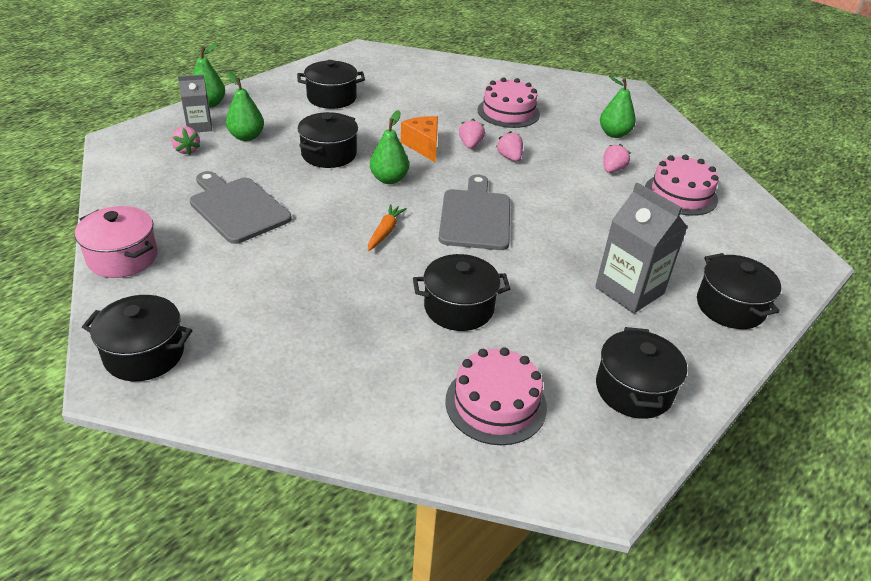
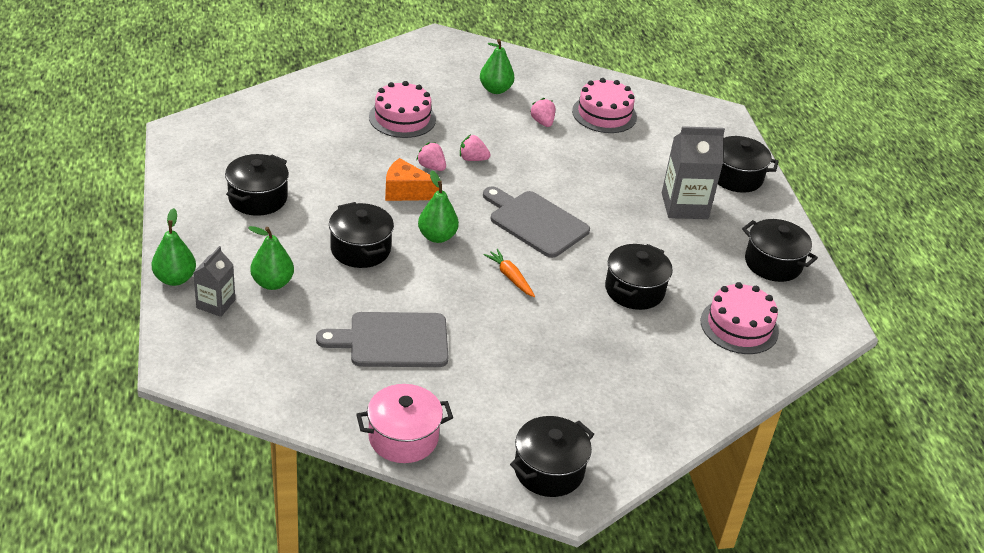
camera: 55 degrees left, 0 degrees up
pink strawberry [171,127,200,155] -> none

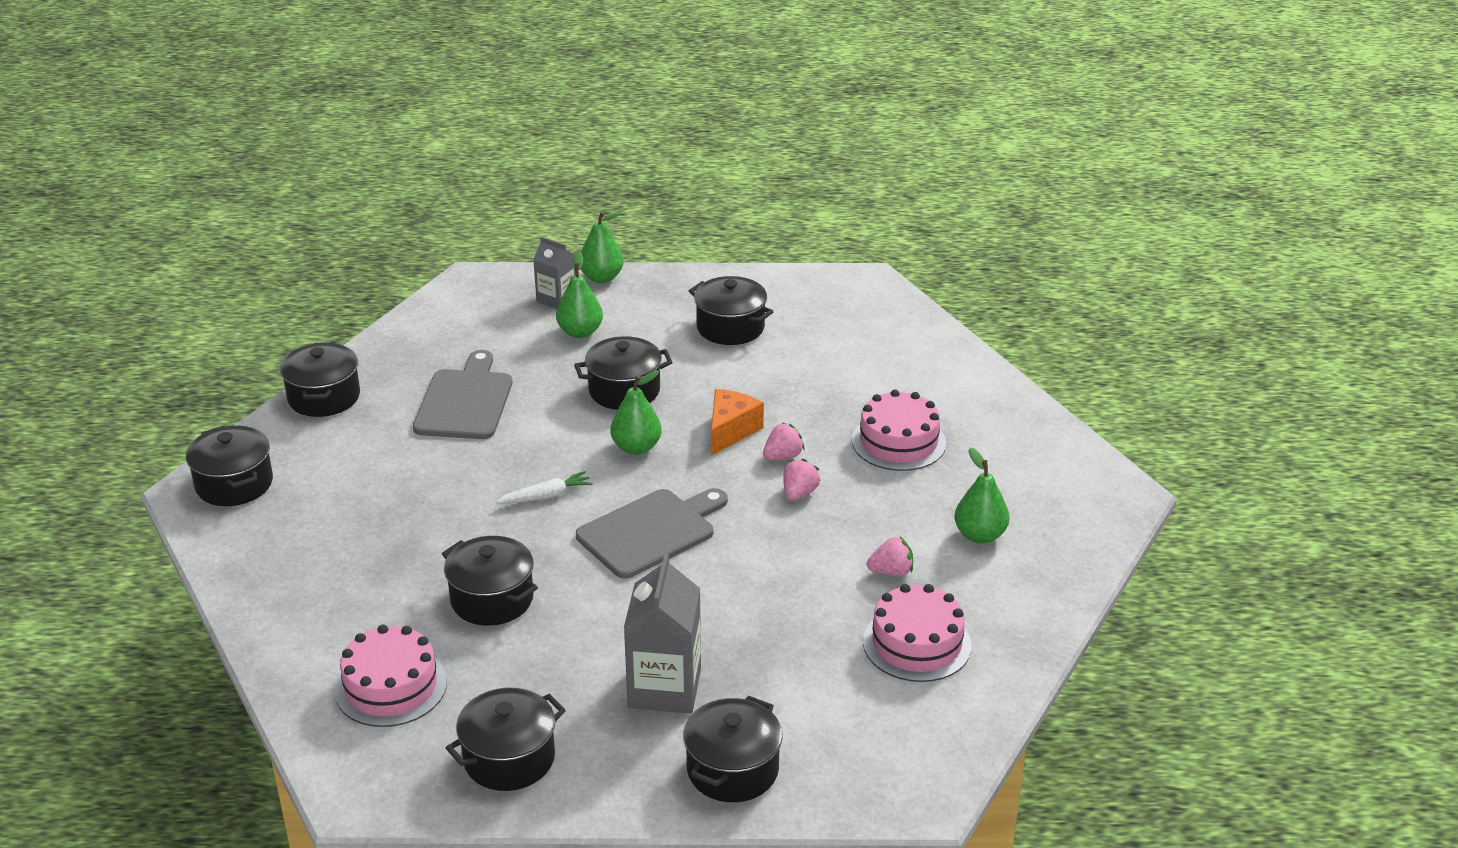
camera: 105 degrees right, 5 degrees down
pink pot [356,384,453,463] -> black pot [280,342,360,417]
orange carrot [483,249,535,297] -> white carrot [496,471,593,503]

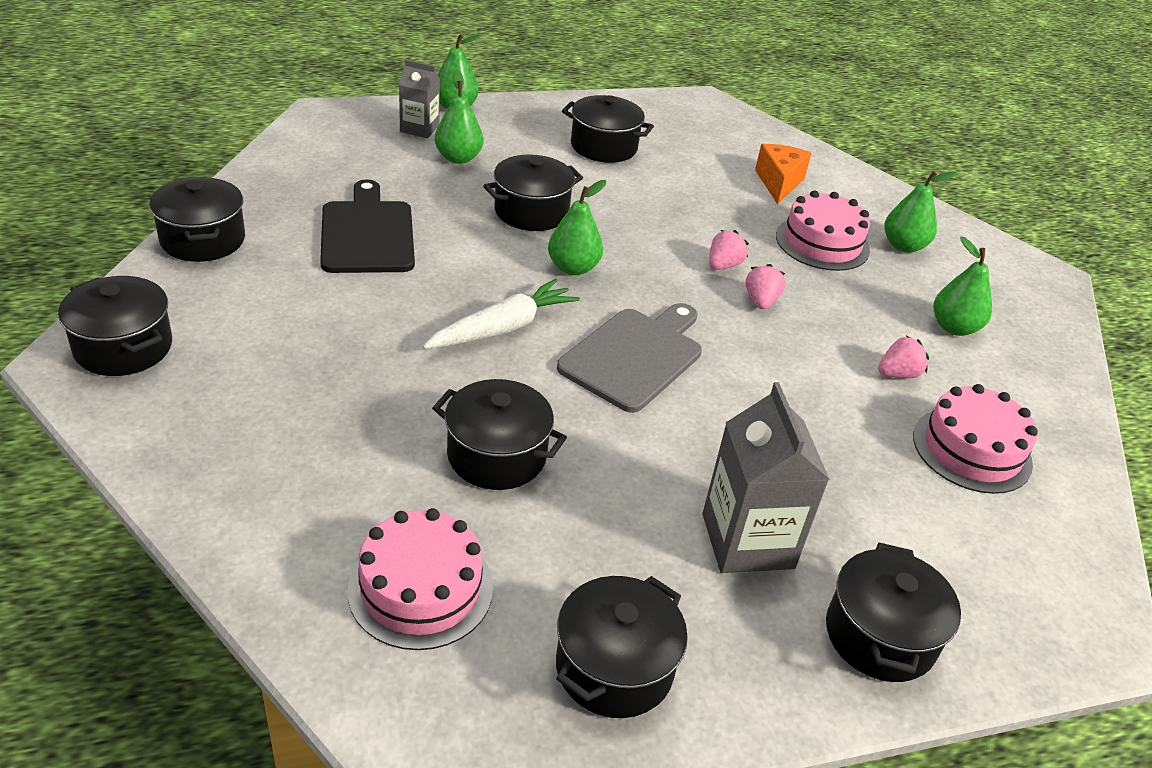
camera: 20 degrees left, 5 degrees up
grey cutting board [413,350,512,439] -> black cutting board [320,179,415,273]
white carrot [496,471,593,503] -> white carrot [423,279,580,349], size x1.60
orange cheese [711,389,764,456] -> orange cheese moved to [755,144,811,204]
none -> green pear [884,171,957,253]

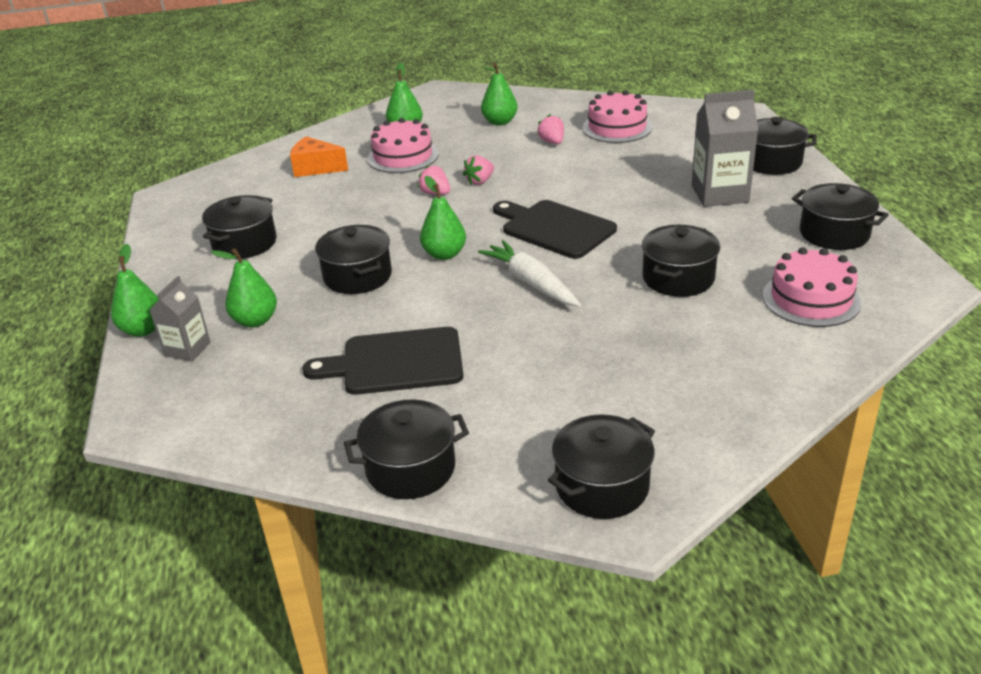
camera: 80 degrees left, 5 degrees down
grey cutting board [557,303,702,413] -> black cutting board [493,200,617,259]
pink strawberry [746,264,786,309] -> pink strawberry turned 60 degrees counterclockwise [463,155,494,185]

